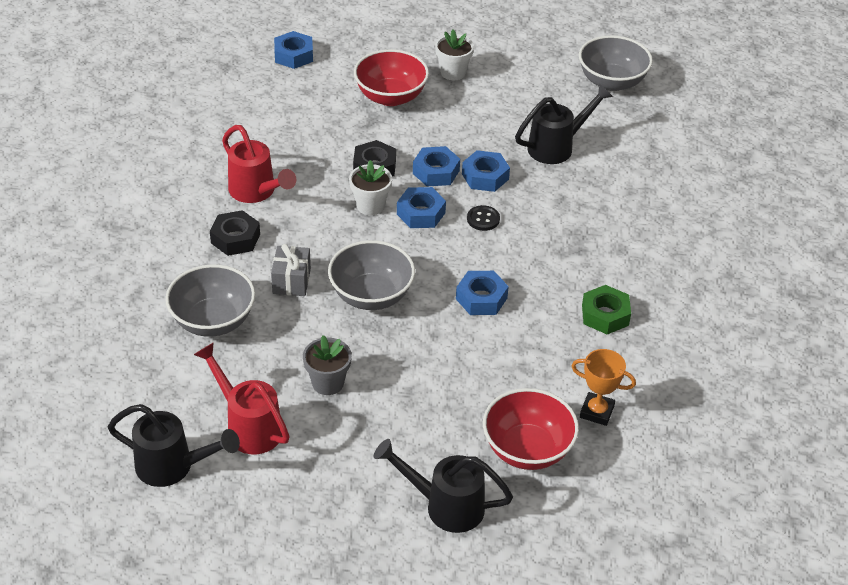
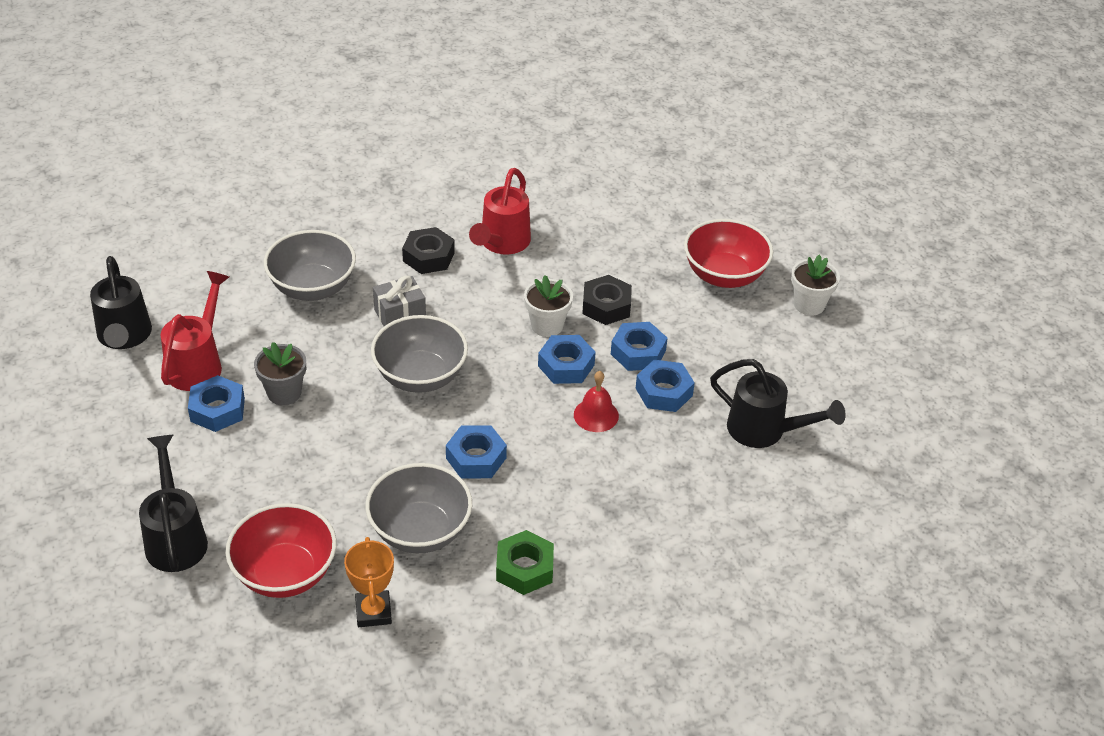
camera: 60 degrees right, 0 degrees up
blue nut [274,31,313,69] -> blue nut moved to [188,375,245,432]
black button [467,205,500,231] -> red bell [574,371,619,432]
grey bowl [579,35,653,91] -> grey bowl moved to [365,463,472,553]

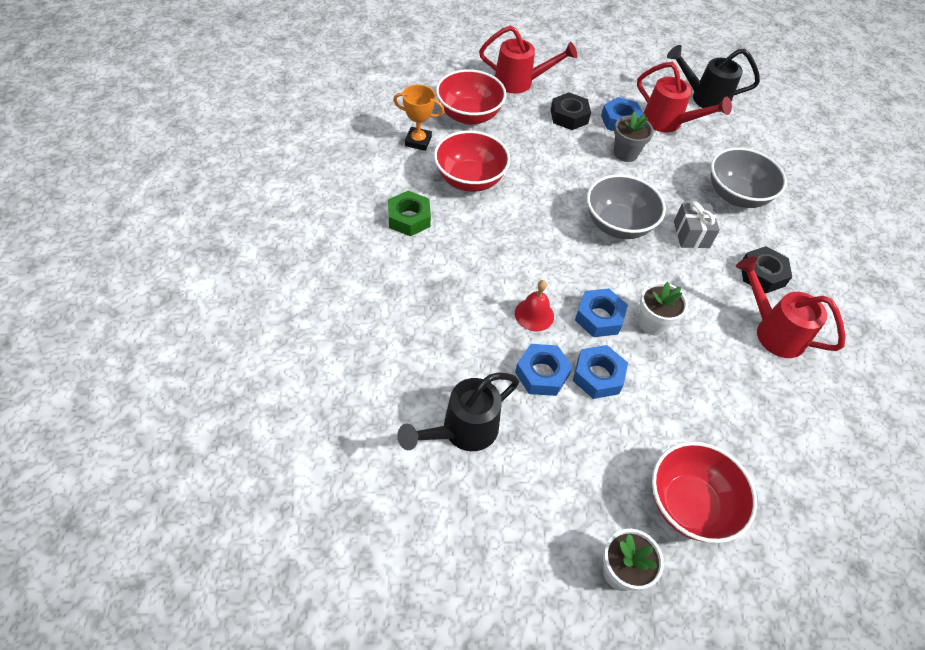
camera: 110 degrees right, 10 degrees up
black watering can [139,435,208,572] -> red watering can [479,25,577,93]
grey bowl [365,463,472,553] -> red bowl [434,130,510,192]
blue nut [446,425,507,479] -> none
black nut [582,275,632,325] -> black nut moved to [551,92,591,130]

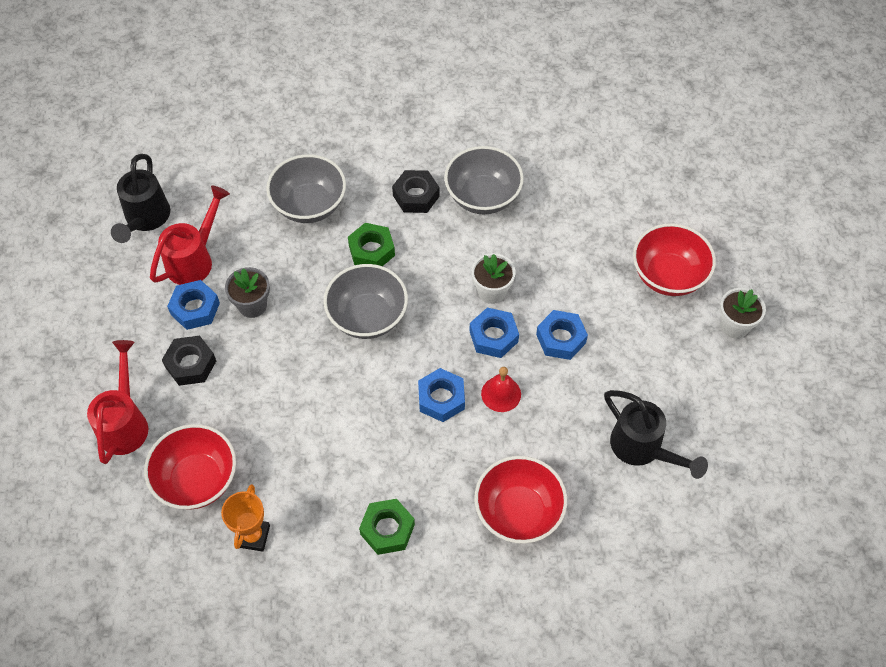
camera: 90 degrees left, 5 degrees up
red bowl [434,130,510,192] -> red bowl moved to [474,456,567,544]
blue nut [515,344,573,396] -> blue nut moved to [418,368,465,422]
grey gift [674,201,720,248] -> green nut [348,223,395,266]
red watering can [736,256,846,358] -> grey bowl [444,146,524,214]

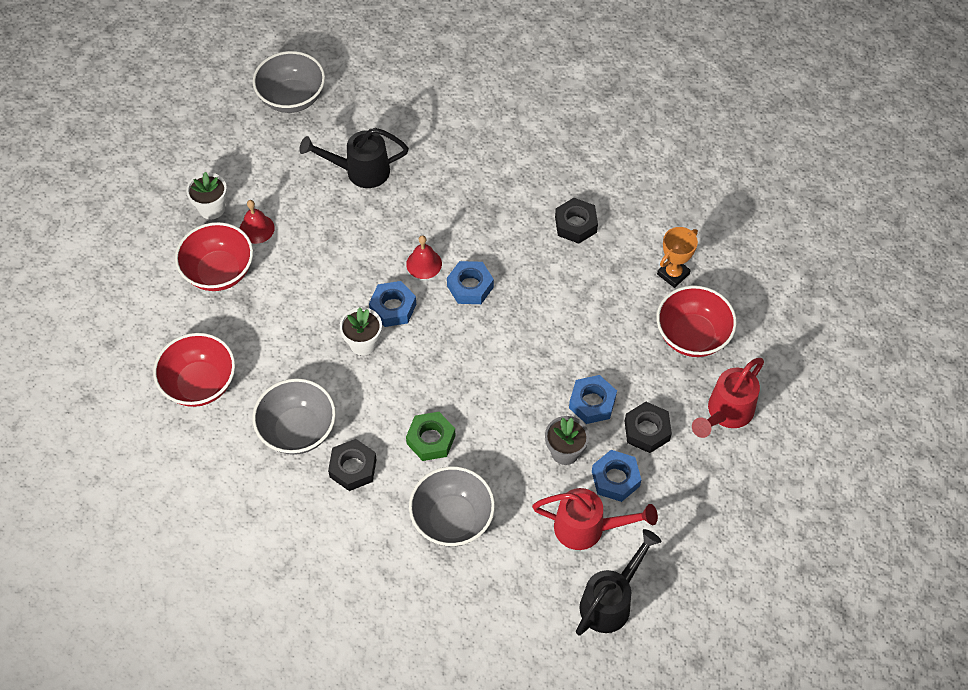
camera: 145 degrees left, 0 degrees up
red watering can [150,185,230,285] -> red watering can turned 150 degrees counterclockwise [532,488,658,550]
grey bowl [324,264,408,339] -> grey bowl moved to [253,51,325,113]
green nut [359,499,415,555] -> black nut [555,198,598,244]
red bowl [474,456,567,544] -> red bowl moved to [153,333,235,407]
blue nut [536,310,588,360] -> blue nut moved to [569,375,617,424]
black watering can [604,390,708,479] -> black watering can turned 90 degrees counterclockwise [299,128,409,188]
none -> red bell [240,200,275,244]

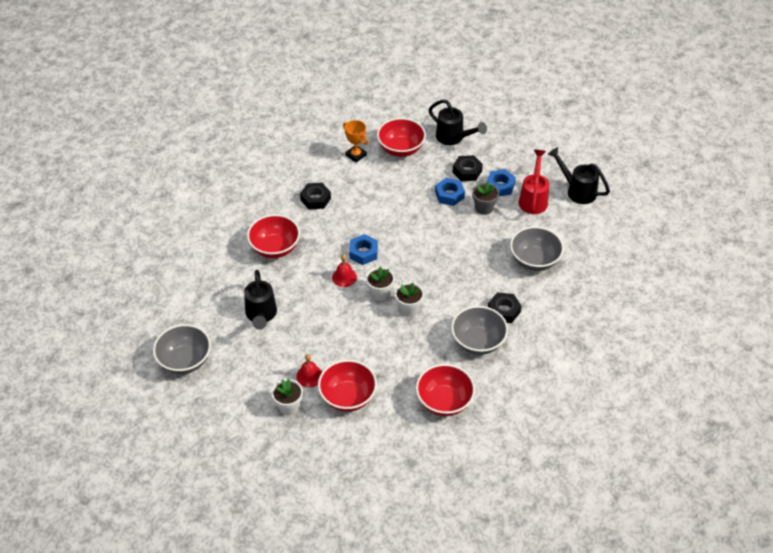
camera: 90 degrees left, 10 degrees down
blue nut [369,281,416,327] -> white flower pot [366,266,395,301]
green nut [406,412,455,461] -> none
red watering can [692,358,764,438] -> black watering can [429,100,487,145]
none -> red bowl [247,214,300,258]

